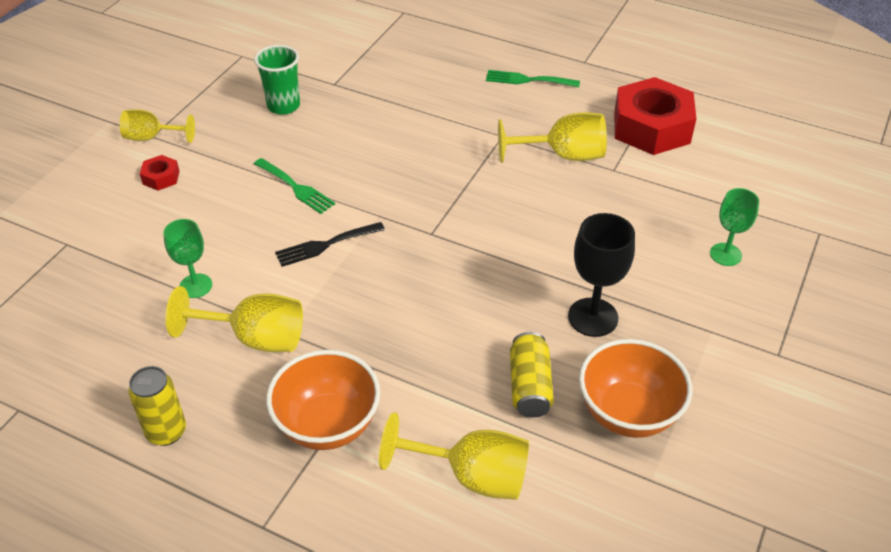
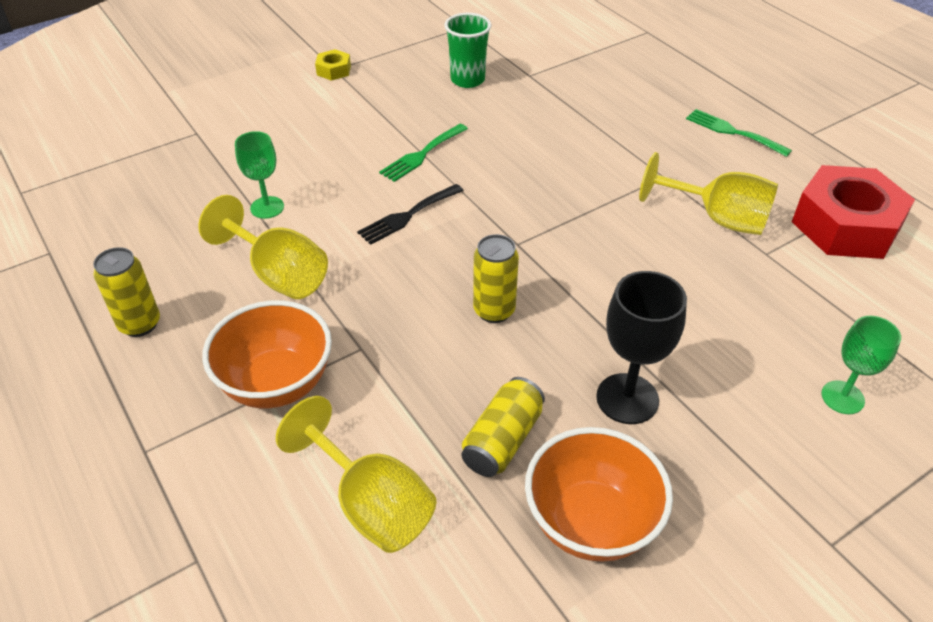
camera: 30 degrees right, 0 degrees up
yellow goblet [120,109,195,143] -> yellow nut [315,49,351,81]
red nut [140,155,180,191] -> none
green fork [254,158,335,214] -> green fork turned 60 degrees clockwise [379,124,468,182]
black fork [275,222,385,267] -> black fork turned 45 degrees counterclockwise [357,184,464,245]
none -> yellow can [473,234,519,323]

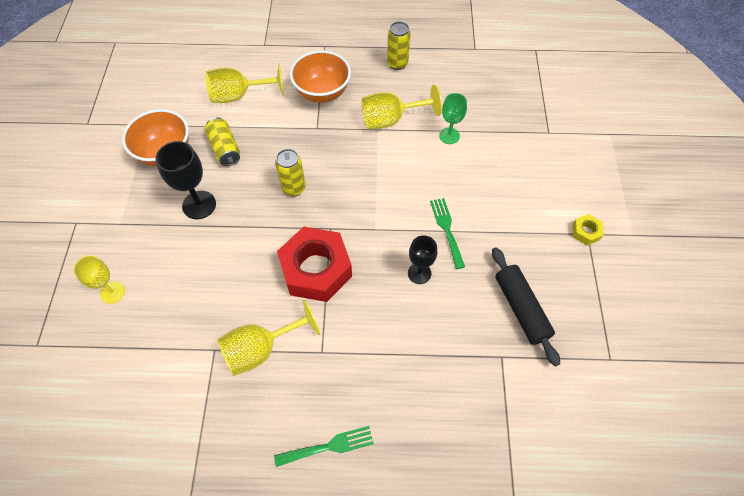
camera: 125 degrees right, 15 degrees up
black fork [357,184,464,245] -> none
green cup [444,13,491,88] -> black rolling pin [492,247,560,367]
red nut [792,165,915,259] -> red nut moved to [277,227,352,302]
green goblet [821,316,901,414] -> yellow goblet [73,255,125,304]
none -> black goblet [408,235,437,284]

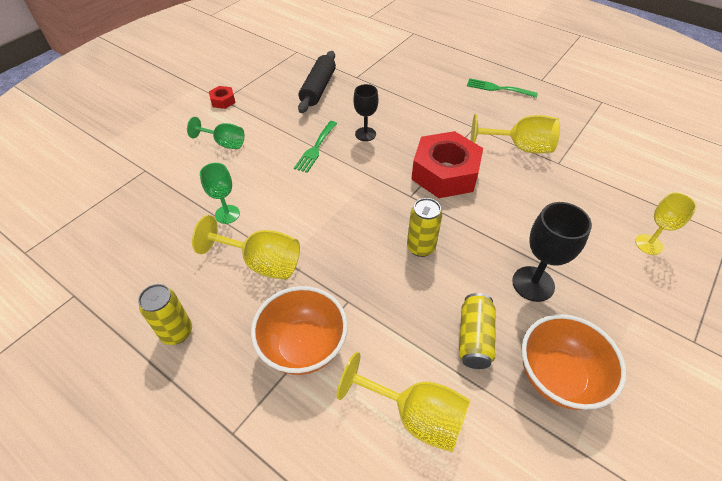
camera: 145 degrees left, 10 degrees down
yellow nut [572,214,604,245] -> red nut [209,86,236,109]
none -> green goblet [187,117,245,149]

